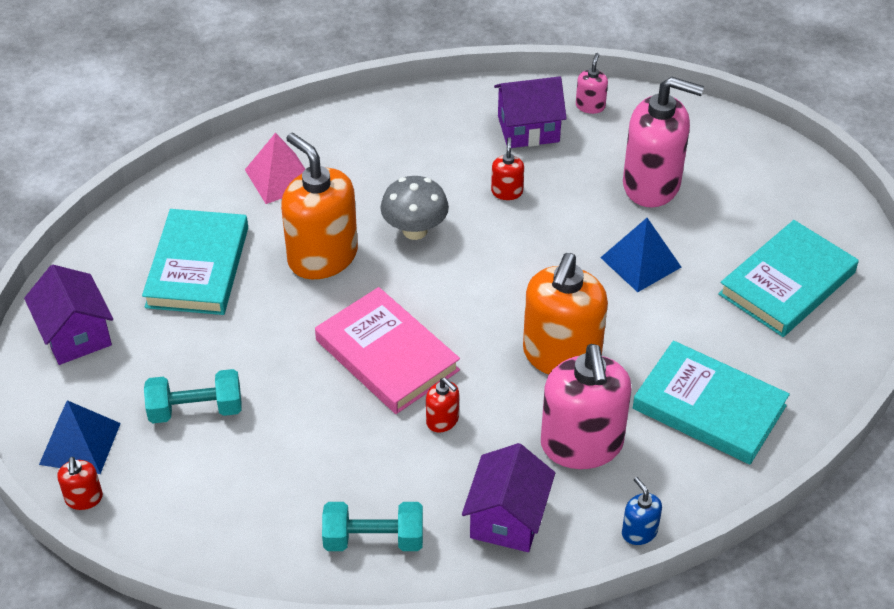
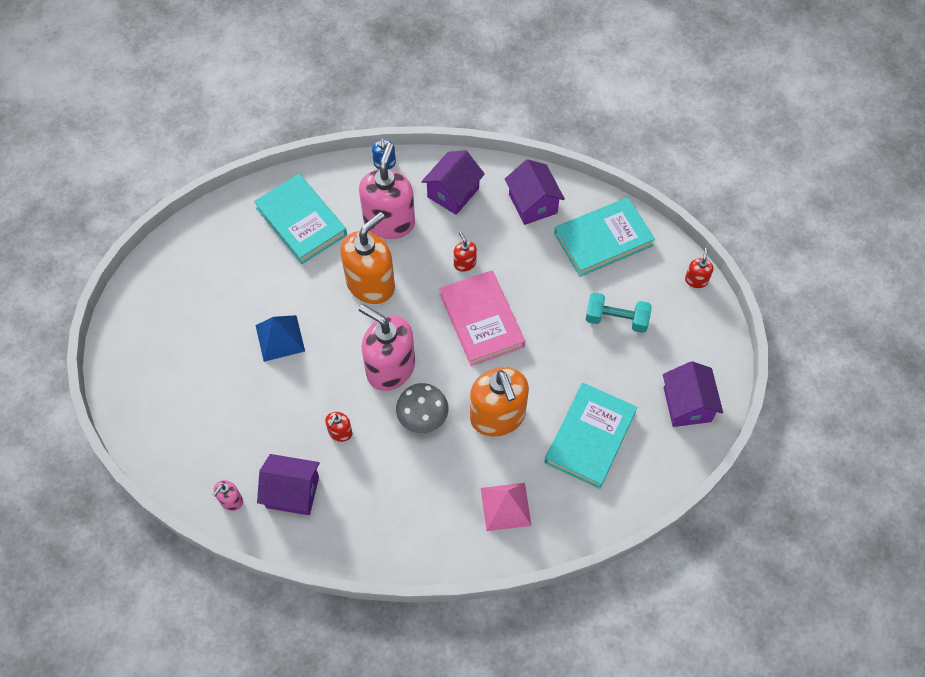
camera: 160 degrees left, 15 degrees up
blue pyramid [39,400,121,474] -> none
turquoise dumbbell [322,502,423,551] -> purple house [505,159,565,225]
pink soap dispenser [623,77,704,207] -> pink soap dispenser moved to [359,304,415,391]
turquoise book [718,220,859,337] -> turquoise book moved to [554,197,655,277]

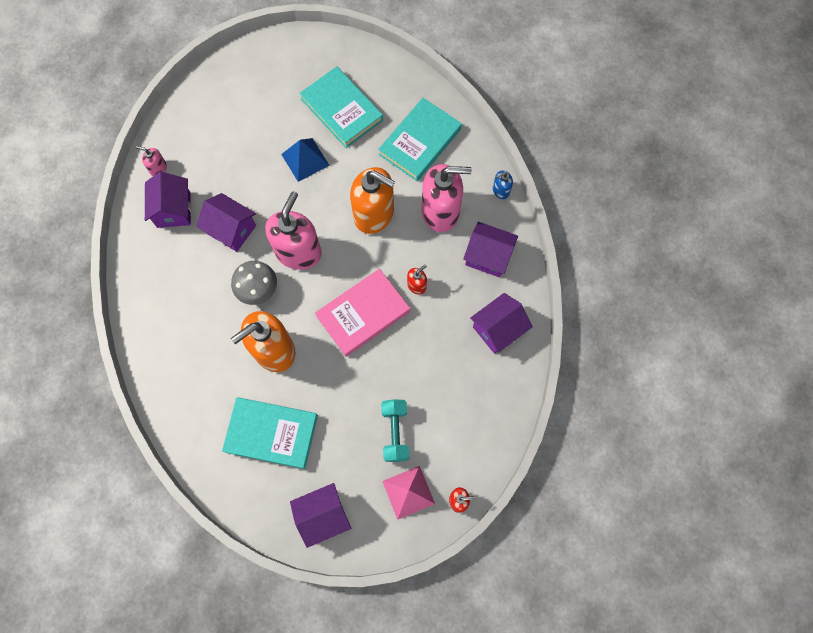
camera: 75 degrees right, 10 degrees up
red soap dispenser [325,412,352,442] -> purple house [196,193,256,252]
pink pyramid [481,483,532,531] -> pink pyramid moved to [383,466,435,520]
turquoise book [554,197,655,277] -> turquoise book moved to [299,66,383,148]

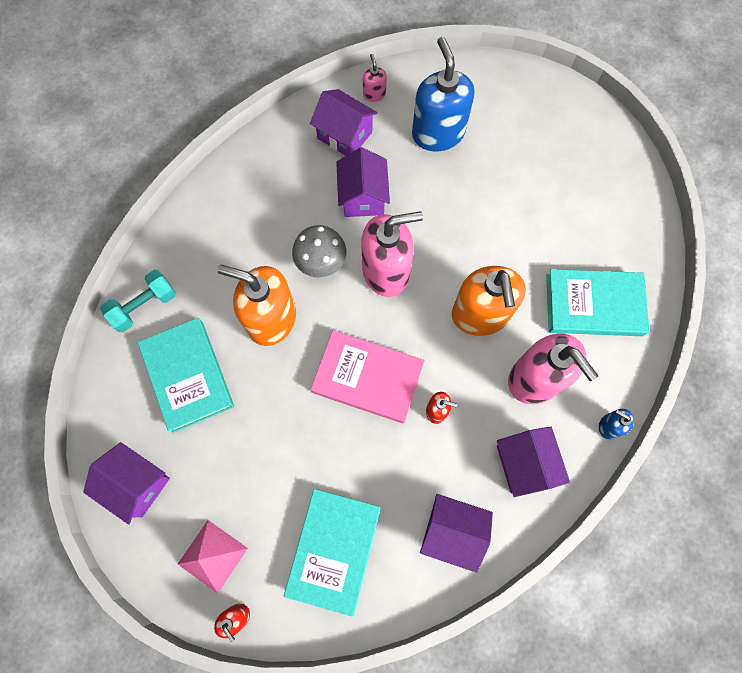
camera: 55 degrees right, 0 degrees up
purple house [145,172,191,228] -> purple house turned 75 degrees clockwise [310,89,377,156]
blue pyramid [281,138,330,182] -> none
turquoise book [299,66,383,148] -> turquoise book moved to [284,489,381,617]
turquoise dumbbell [381,399,409,462] -> turquoise dumbbell moved to [100,270,176,332]
none -> blue soap dispenser [412,37,474,151]

